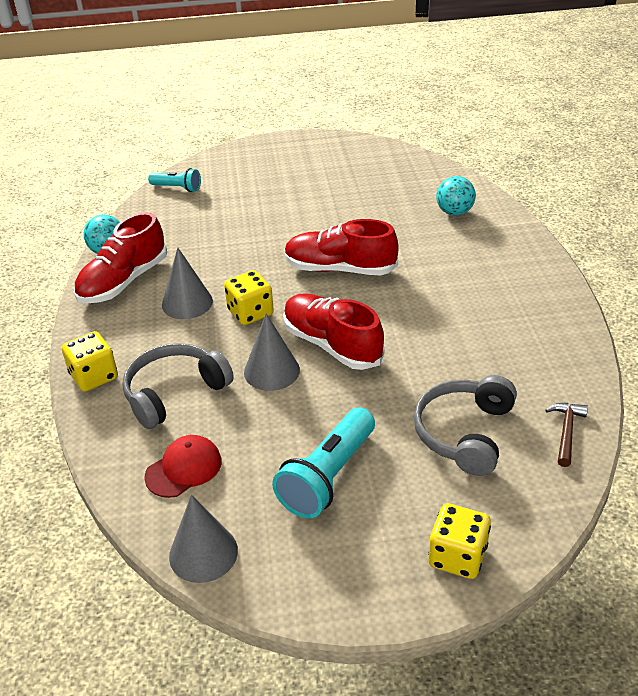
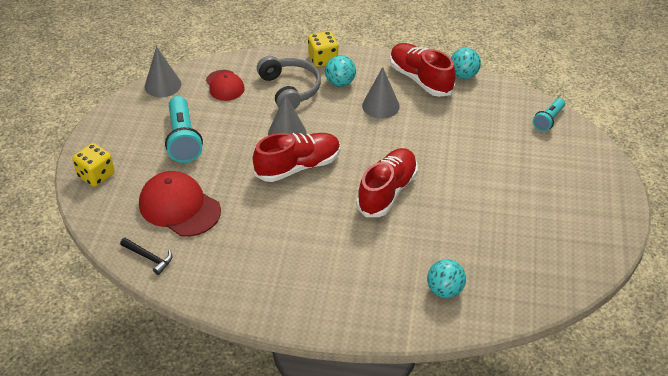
camera: 105 degrees right, 5 degrees up
yellow dice [224,270,274,325] -> none
turquoise flashlight [272,407,375,519] -> turquoise flashlight turned 150 degrees counterclockwise [165,96,203,163]
grey headphones [414,375,517,476] -> red cap [139,171,221,237]
brown hammer [545,403,588,467] -> black hammer [120,238,172,275]
none -> turquoise ball [325,55,356,87]

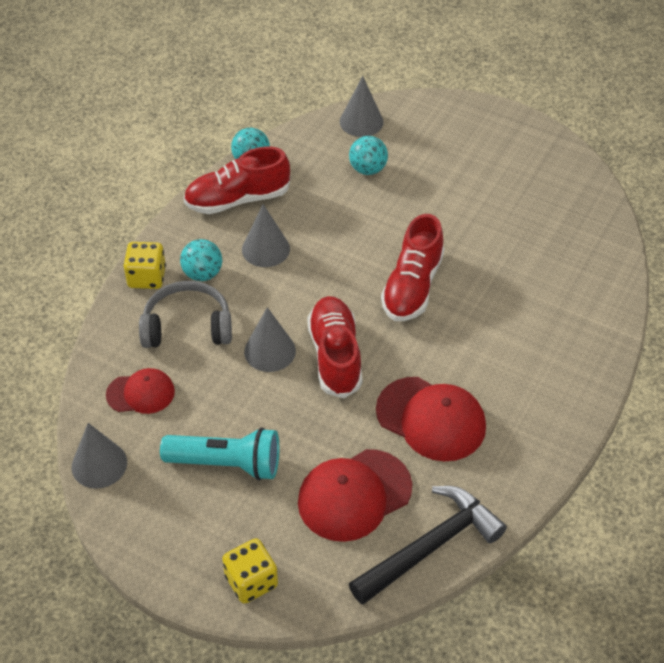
camera: 70 degrees left, 5 degrees up
black hammer [120,238,172,275] -> black hammer [349,486,507,605], size x2.14
red shoe [356,148,418,217] -> red shoe turned 120 degrees counterclockwise [381,214,444,321]
turquoise ball [427,259,466,298] -> turquoise ball moved to [349,136,388,175]
turquoise flashlight [533,98,565,132] -> grey cone [340,76,384,137]
none -> red cap [376,377,486,461]

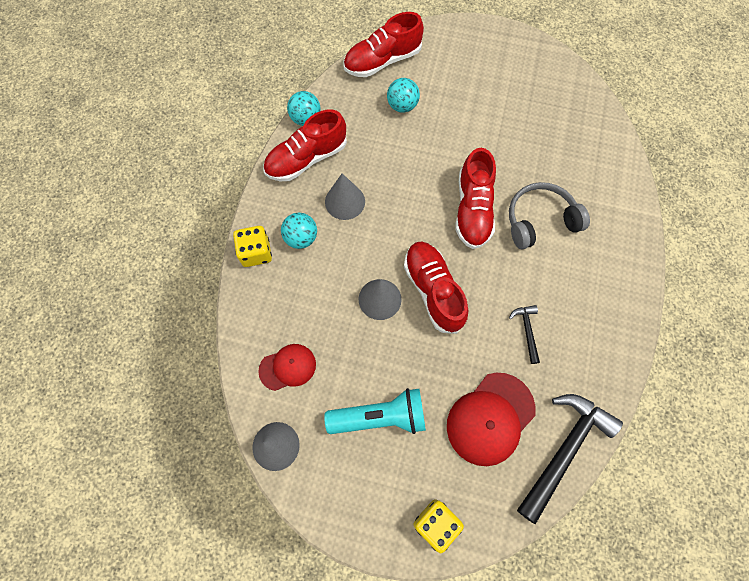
camera: 15 degrees left, 20 degrees up
grey headphones [139,281,232,348] -> grey headphones moved to [509,182,590,249]
grey cone [340,76,384,137] -> red shoe [344,12,424,77]
red cap [376,377,486,461] -> black hammer [509,305,540,364]

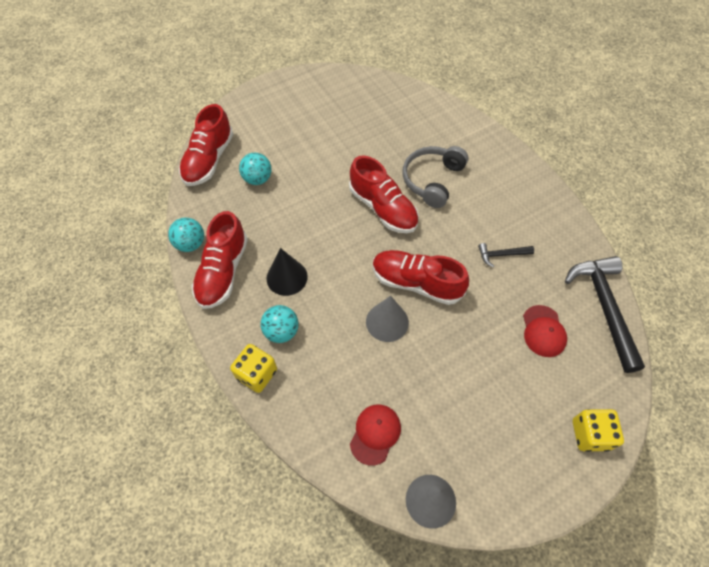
camera: 45 degrees left, 10 degrees down
turquoise flashlight [324,388,426,434] -> none
grey cone [325,174,365,220] -> black cone [266,248,308,296]
red cap [447,373,536,466] -> red cap [523,305,567,357], size x0.61
black hammer [509,305,540,364] -> black hammer turned 45 degrees counterclockwise [478,243,534,267]

